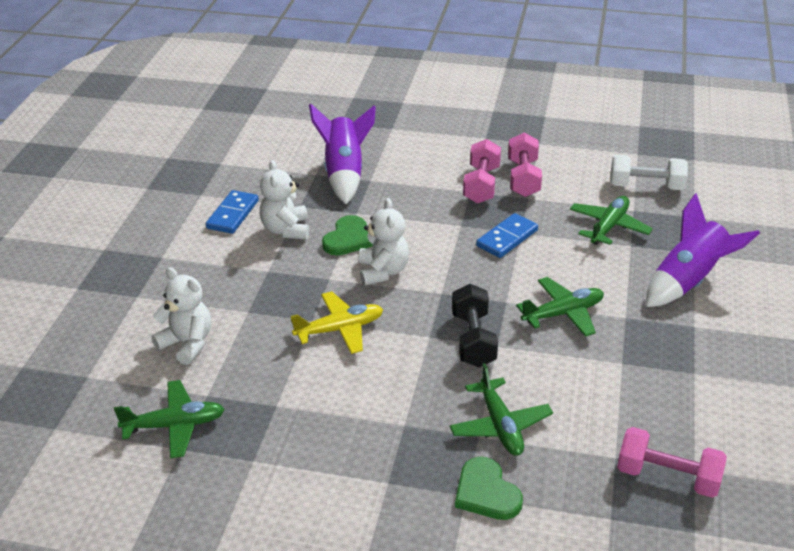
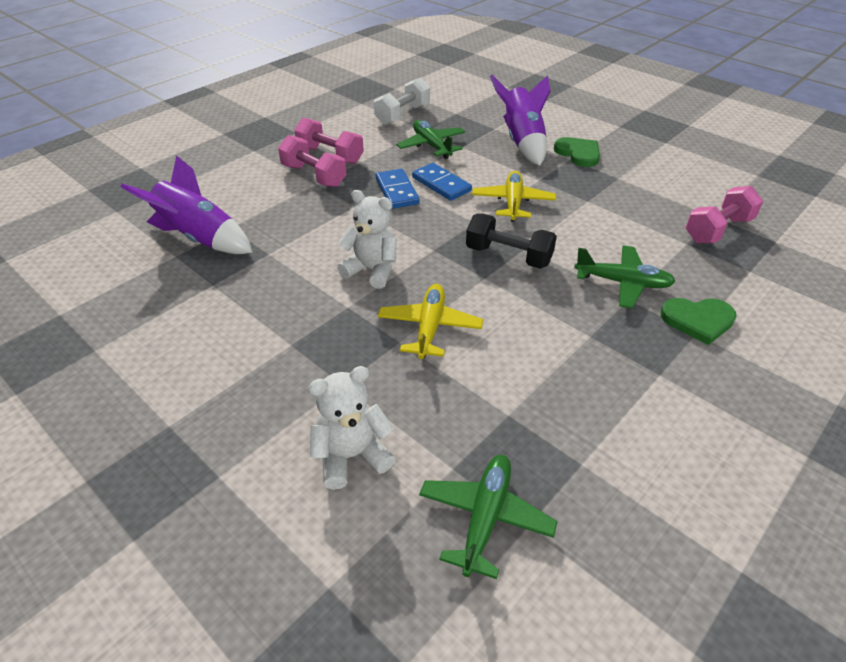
camera: 60 degrees left, 5 degrees up
blue domino [206,190,259,234] -> blue domino moved to [412,163,472,201]
white teddy bear [260,160,309,239] -> none
green heart [322,215,373,255] -> green heart moved to [554,137,600,167]
green plane [516,277,604,337] -> yellow plane [472,171,556,222]

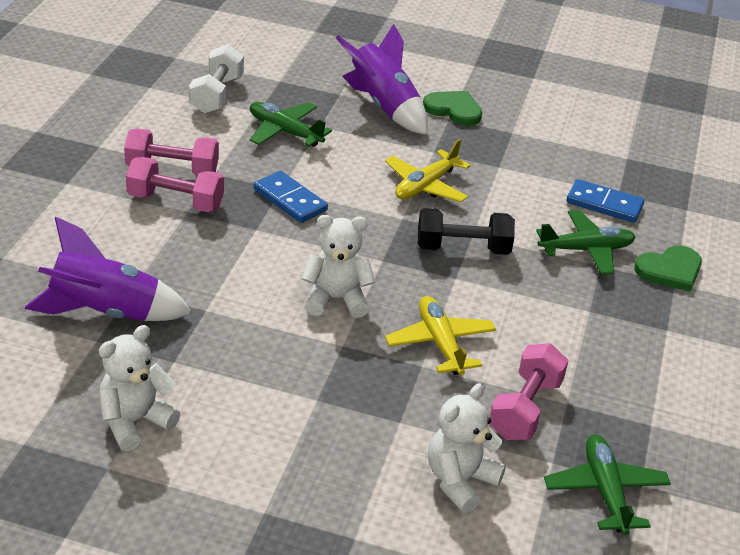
camera: 30 degrees left, 5 degrees down
blue domino [412,163,472,201] -> blue domino moved to [566,179,644,223]
yellow plane [472,171,556,222] -> yellow plane turned 120 degrees counterclockwise [385,139,471,203]
pink dumbbell [685,186,763,243] -> pink dumbbell moved to [490,343,569,440]
none -> white teddy bear [98,325,180,451]

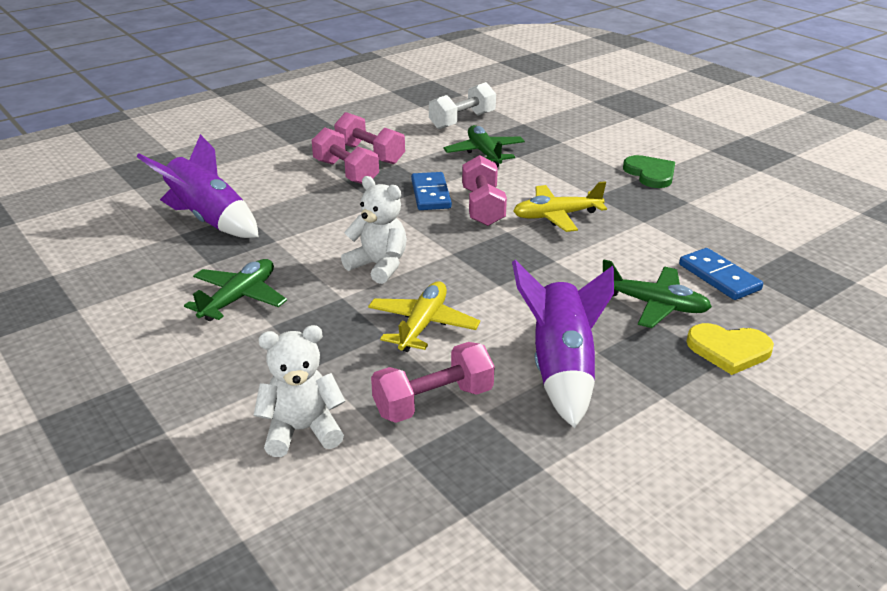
camera: 40 degrees right, 5 degrees down
white teddy bear [98,325,180,451] -> none
purple rocket [336,24,428,135] -> purple rocket moved to [512,260,614,428]
black dumbbell [418,208,515,255] -> none
green plane [544,434,671,535] -> green plane moved to [184,259,287,321]
green heart [634,245,702,292] -> yellow heart [686,323,774,375]
none -> pink dumbbell [462,155,507,226]

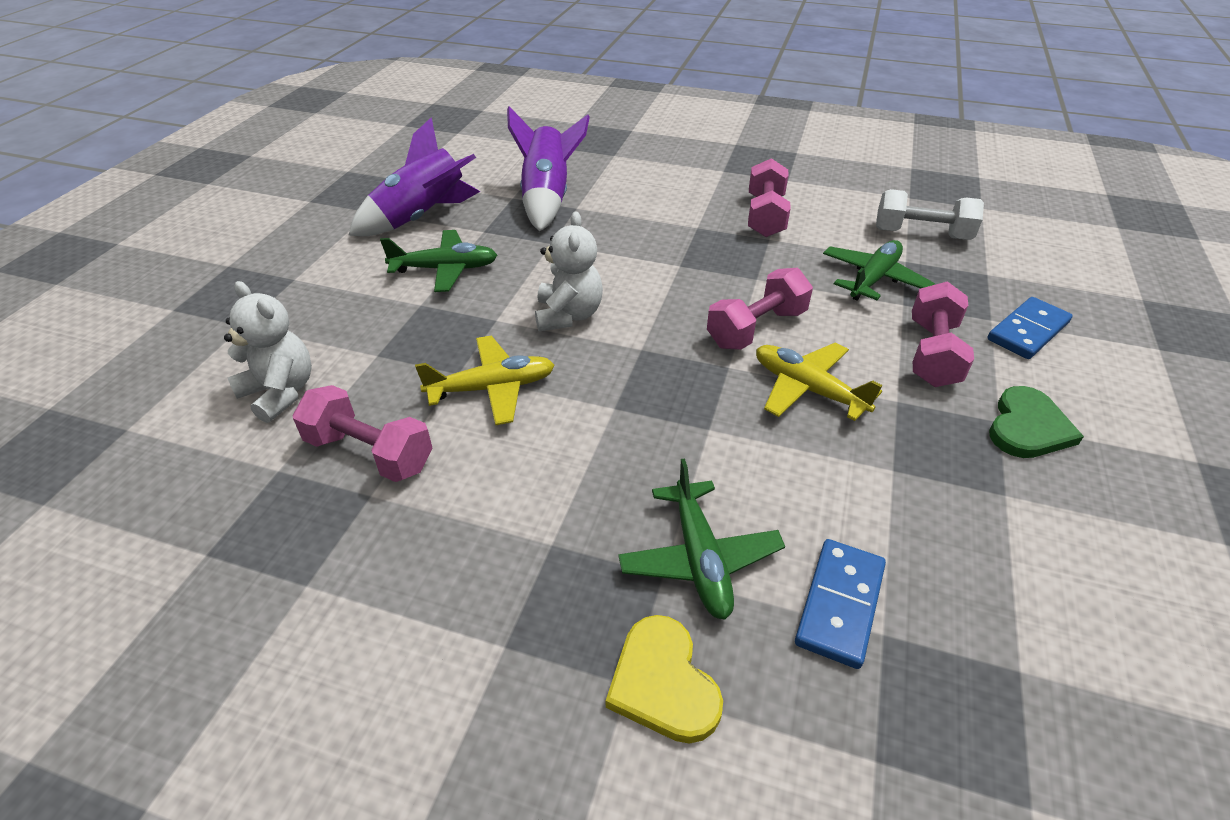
camera: 55 degrees right, 10 degrees up
pink dumbbell [312,127,379,184] -> pink dumbbell moved to [912,281,974,387]
blue domino [411,172,452,210] -> blue domino moved to [988,297,1073,359]
purple rocket [512,260,614,428] -> purple rocket moved to [348,117,480,236]

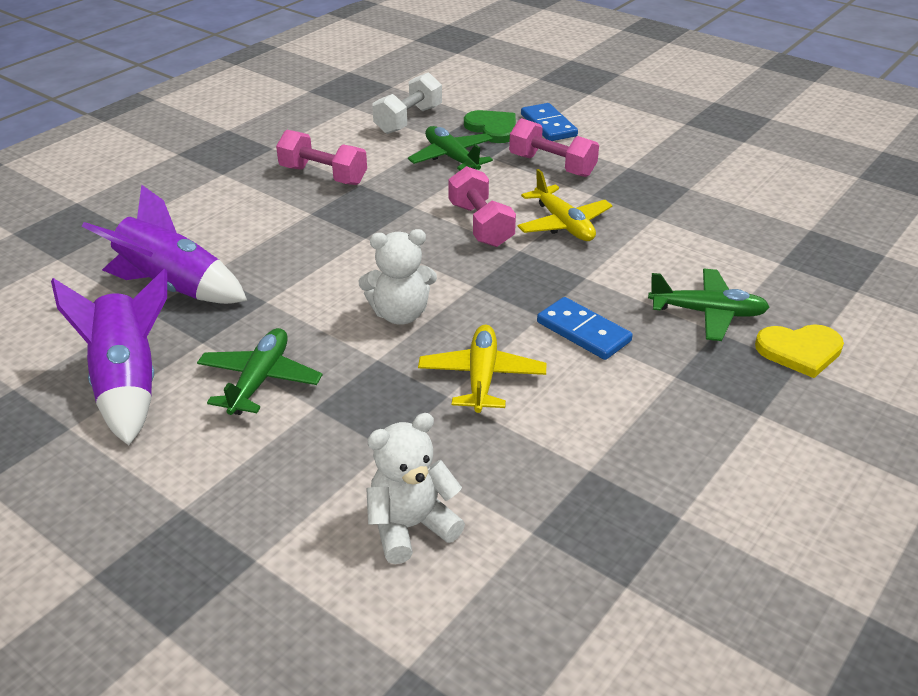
camera: 70 degrees left, 5 degrees down
pink dumbbell [292,385,432,482] -> none
white teddy bear [535,212,603,331] -> white teddy bear turned 150 degrees clockwise [359,229,437,325]
yellow plane [756,343,882,421] -> yellow plane turned 90 degrees counterclockwise [517,169,612,241]
blue domino [795,539,886,669] -> blue domino moved to [537,297,633,360]
green heart [989,386,1084,458] -> green heart moved to [464,110,516,143]

